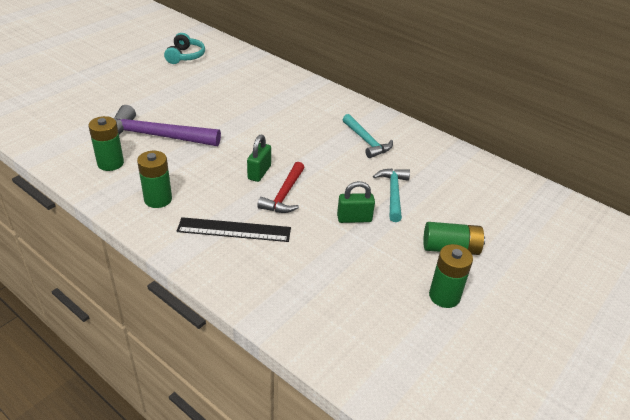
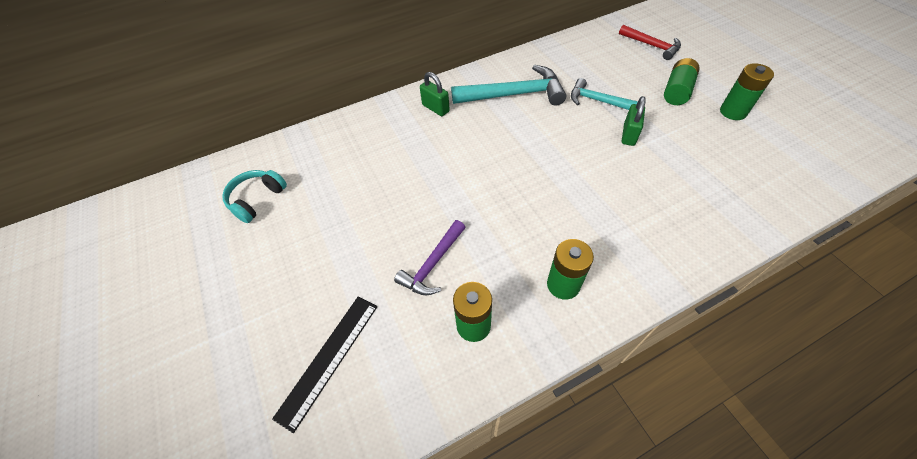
camera: 60 degrees left, 15 degrees up
purple hammer [114,105,221,146] -> purple hammer [394,220,466,295], size x0.61
turquoise headphones [164,33,205,64] -> turquoise headphones turned 90 degrees counterclockwise [222,170,287,223]
black ruler [177,217,291,242] -> black ruler moved to [272,297,377,433]
green padlock [247,135,271,182] -> green padlock moved to [420,72,450,116]
red hammer [257,162,305,213] -> red hammer moved to [619,25,681,60]
turquoise hammer [342,114,393,158] -> turquoise hammer [451,65,566,106], size x1.63

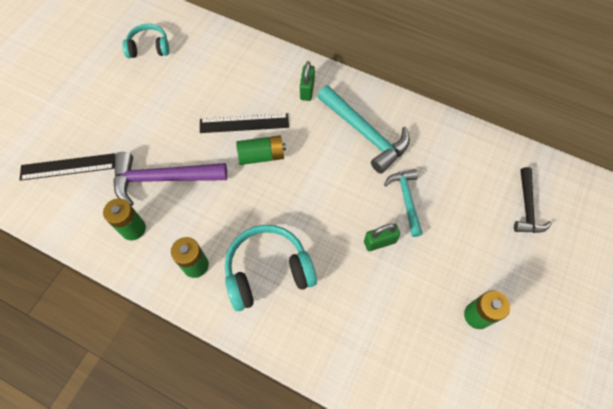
camera: 50 degrees right, 10 degrees up
purple hammer [394,220,466,295] -> purple hammer [113,152,227,206], size x1.63
red hammer [619,25,681,60] -> black hammer [514,167,552,233]
green battery [664,58,699,105] -> green battery moved to [236,135,286,165]
none -> black ruler [200,113,289,133]
none -> turquoise headphones [225,225,317,311]

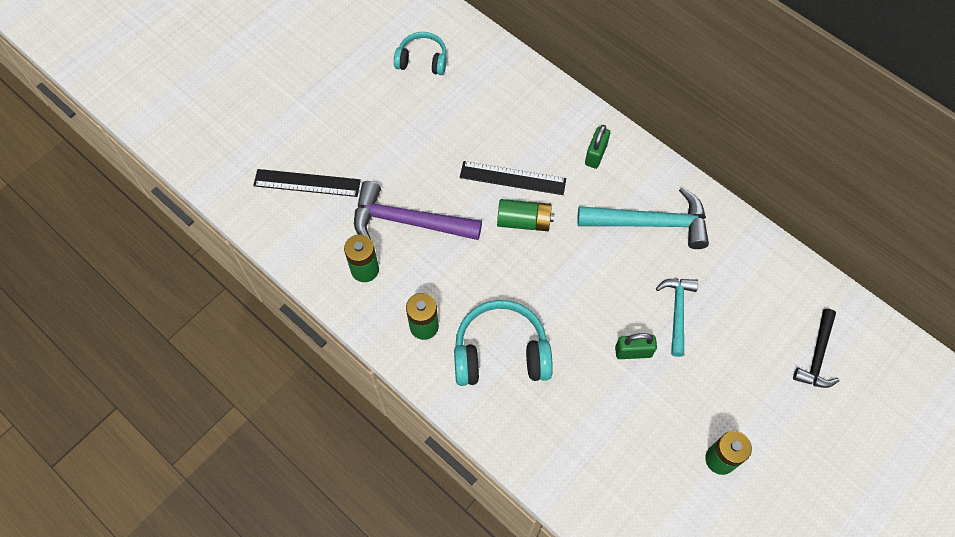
camera: 15 degrees right, 0 degrees up
turquoise hammer [317,85,410,174] -> turquoise hammer turned 60 degrees counterclockwise [577,187,709,249]

